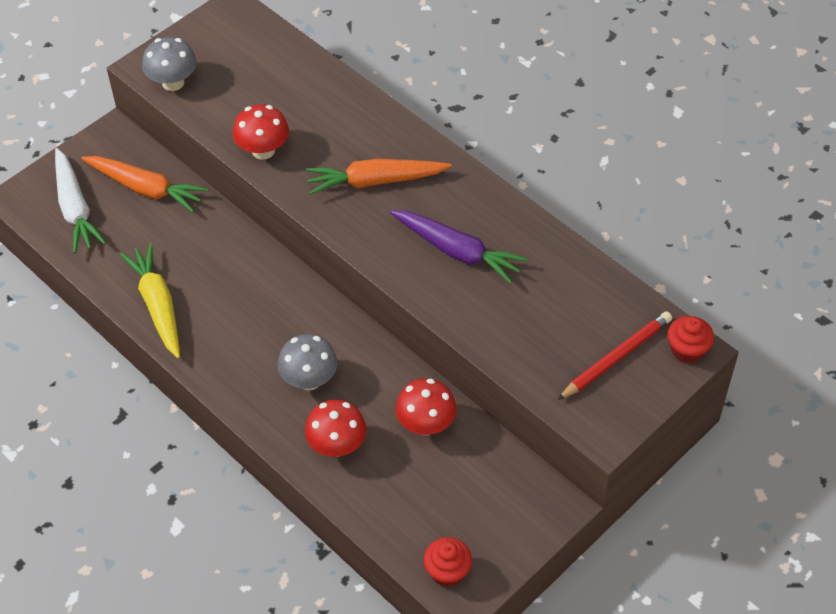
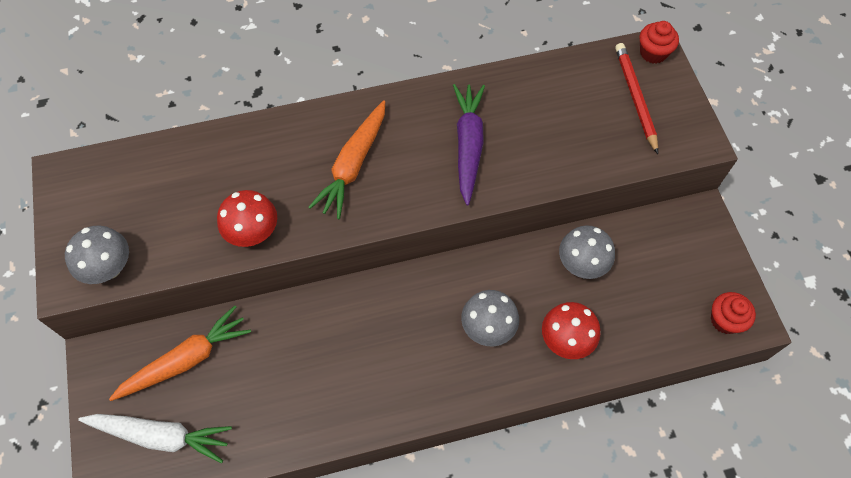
camera: 60 degrees left, 10 degrees up
yellow carrot [120,243,180,358] -> none
purple carrot [390,210,528,284] -> purple carrot turned 60 degrees counterclockwise [453,84,485,205]
red mushroom [396,378,457,435] -> grey mushroom [559,225,615,279]

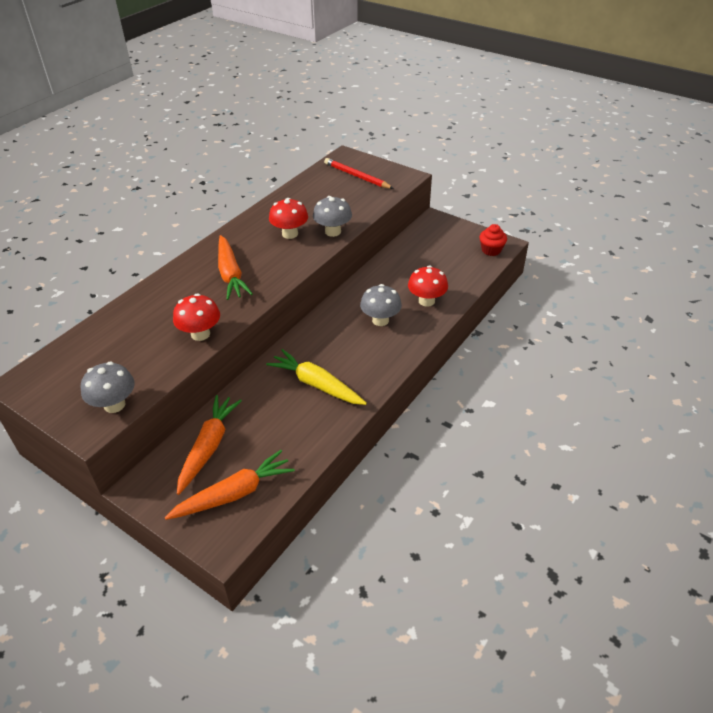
camera: 40 degrees left, 20 degrees down
white carrot [78,414,232,463] -> orange carrot [165,450,295,520]
purple carrot [453,84,485,205] -> red mushroom [269,198,308,239]
grey mushroom [559,225,615,279] -> grey mushroom moved to [313,196,352,237]
red cupcake [639,21,679,64] -> none
none -> yellow carrot [266,349,367,405]

